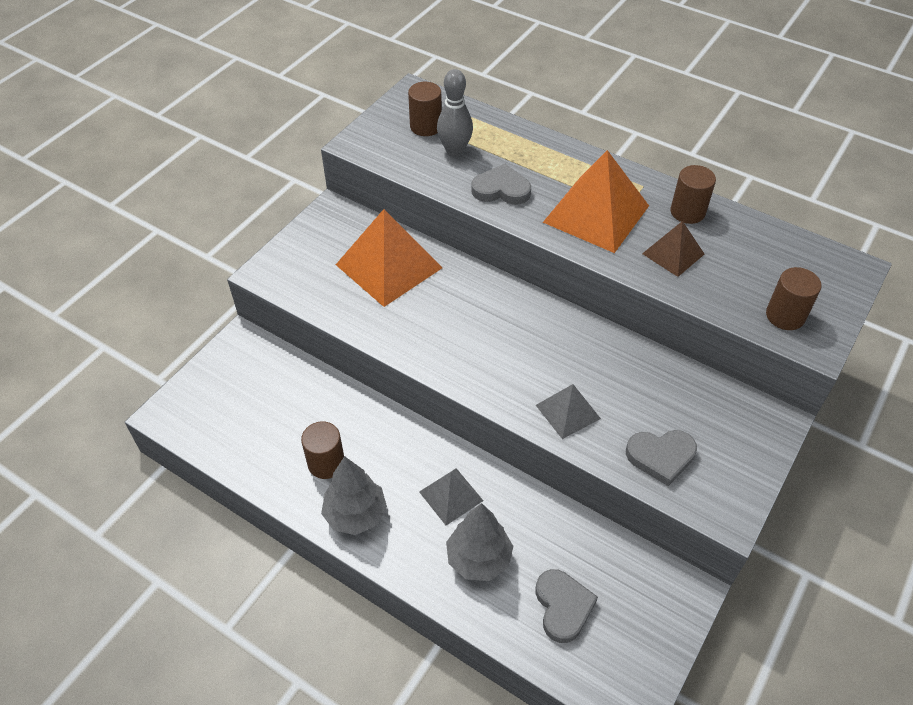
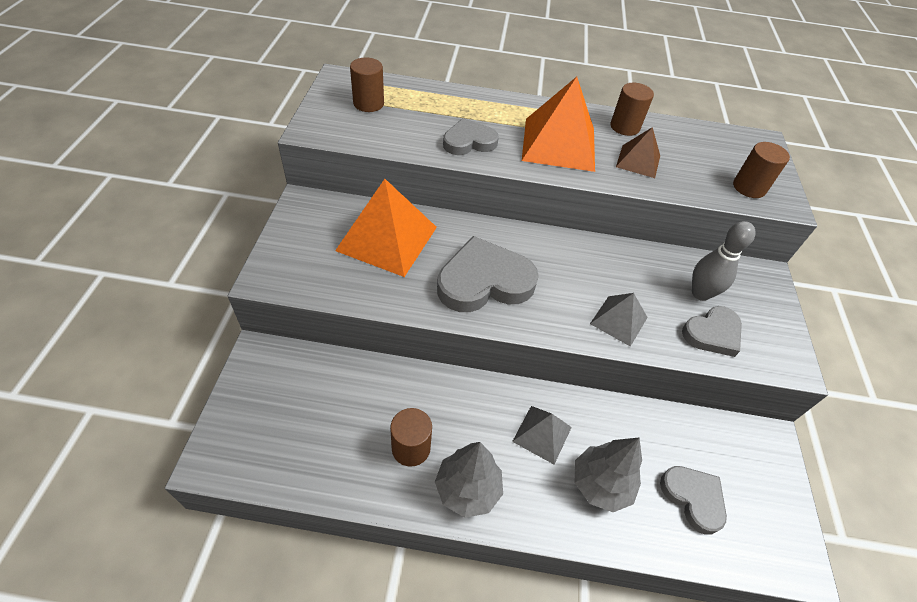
camera: 30 degrees left, 0 degrees up
grey bowling pin [437,69,473,157] -> grey bowling pin moved to [692,221,755,301]
none -> grey heart [437,236,539,312]

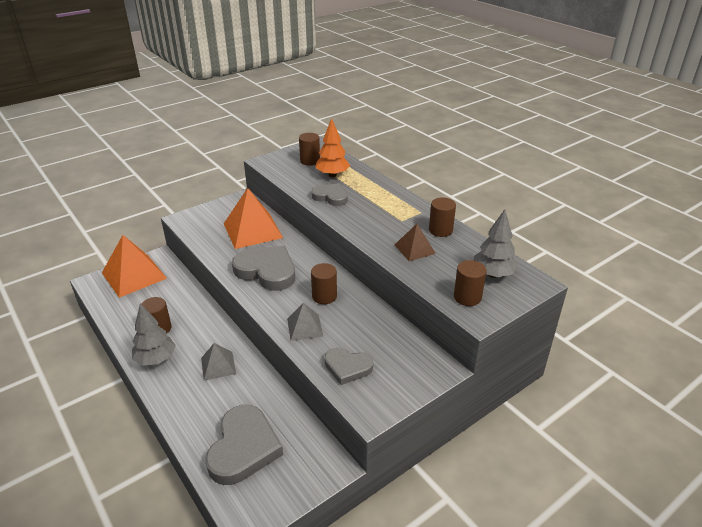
camera: 50 degrees right, 15 degrees down
orange pyramid [522,77,595,172] -> orange pyramid moved to [102,235,167,298]
grey tree [575,438,642,512] -> grey tree moved to [474,209,518,278]
grey heart [660,466,727,535] -> grey heart [205,405,283,485], size x1.66
grey bowling pin [692,221,755,301] -> none
none -> brown cylinder [311,263,337,304]
none -> orange tree [315,118,350,177]

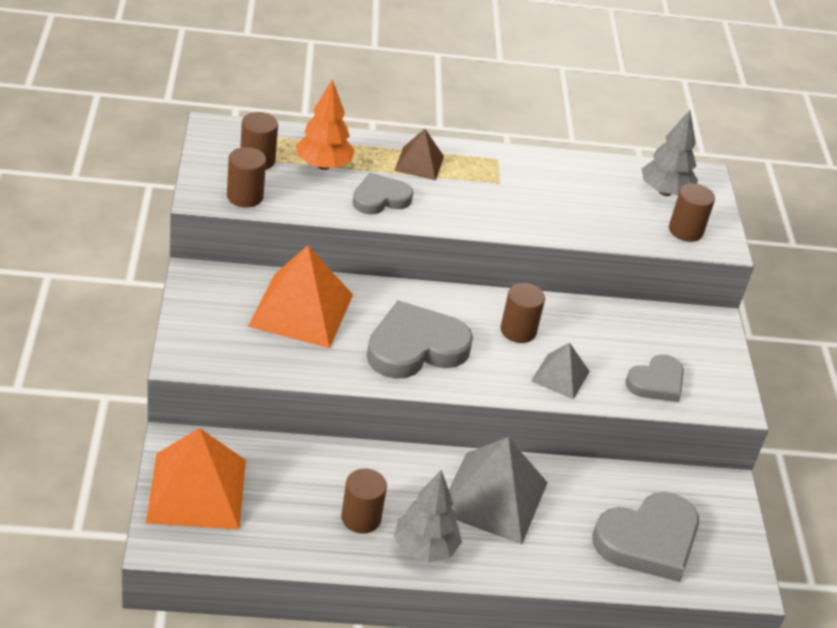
camera: 60 degrees left, 5 degrees up
grey pyramid [201,343,236,381] -> grey pyramid [449,437,548,544], size x1.85
grey heart [205,405,283,485] -> grey heart turned 105 degrees clockwise [593,492,699,582]
brown pyramid [395,224,436,261] -> brown pyramid moved to [394,129,444,180]
brown cylinder [429,197,456,237] -> brown cylinder moved to [227,147,266,208]

